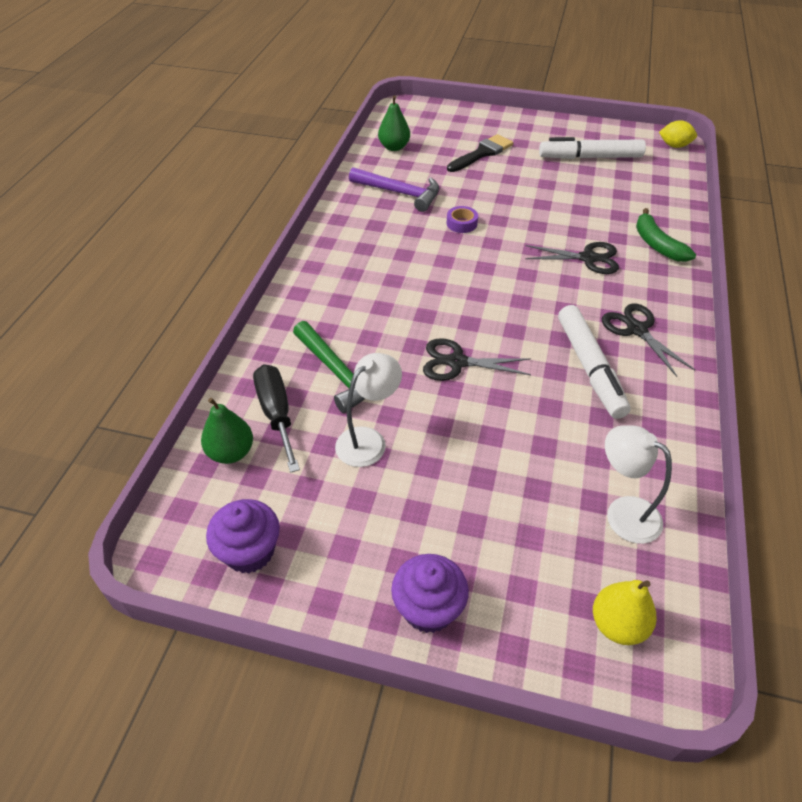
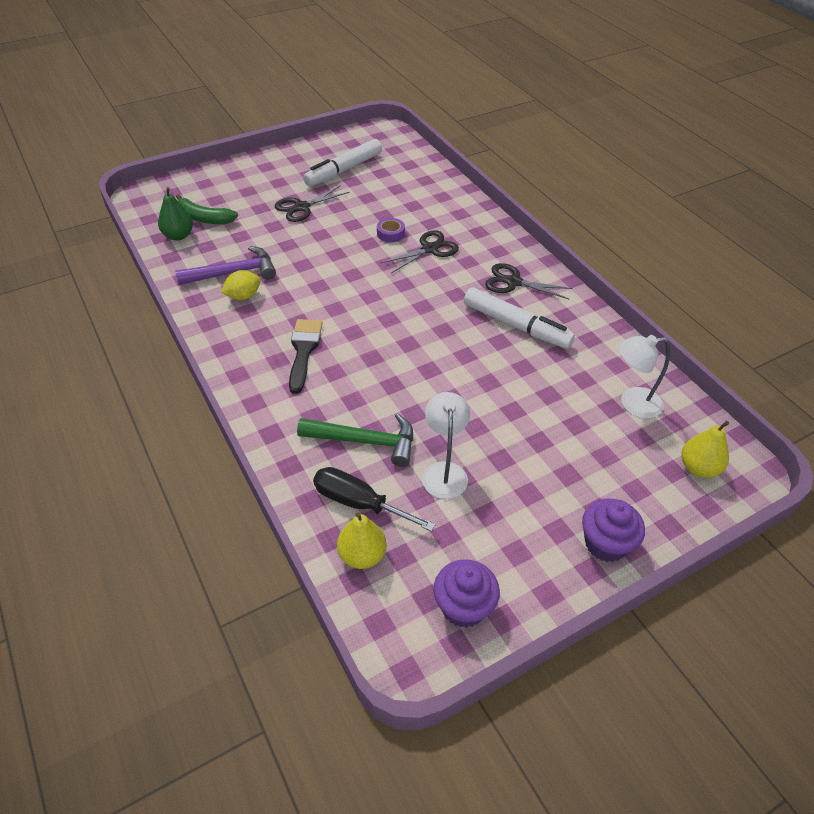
camera: 45 degrees left, 0 degrees up
green pear [201,398,253,464] -> yellow pear [337,512,387,569]
black scissors [423,338,531,381] -> black scissors moved to [274,186,350,222]
black brush [447,134,513,172] -> black brush moved to [289,319,323,394]
purple tape [447,206,478,233] -> purple tape moved to [377,218,405,243]
green banana [636,208,696,262] -> green banana moved to [176,194,238,224]
yellow lemon [659,120,697,148] -> yellow lemon moved to [221,270,261,300]

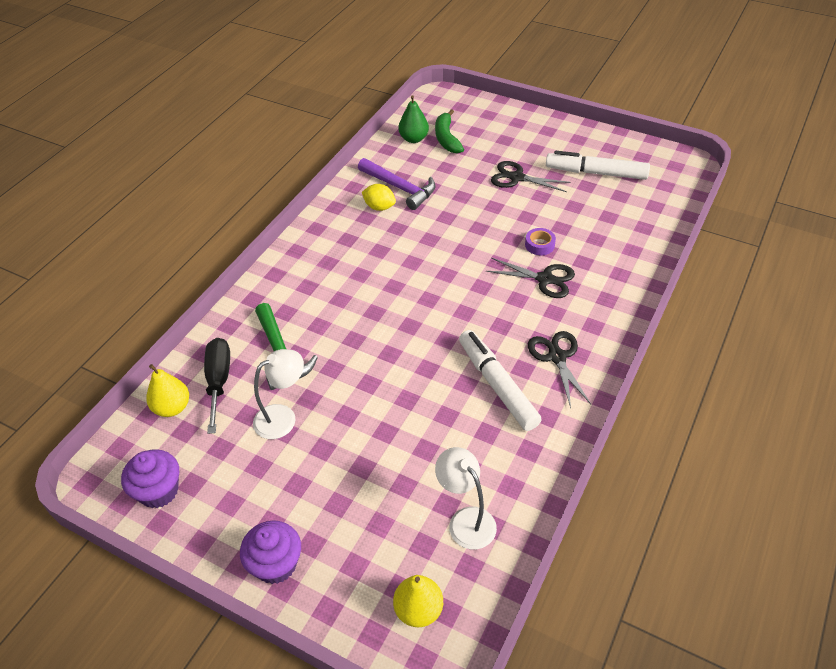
camera: 60 degrees right, 0 degrees up
black brush [289,319,323,394] -> none
white marker [464,287,575,349] -> white marker turned 150 degrees clockwise [459,330,542,431]

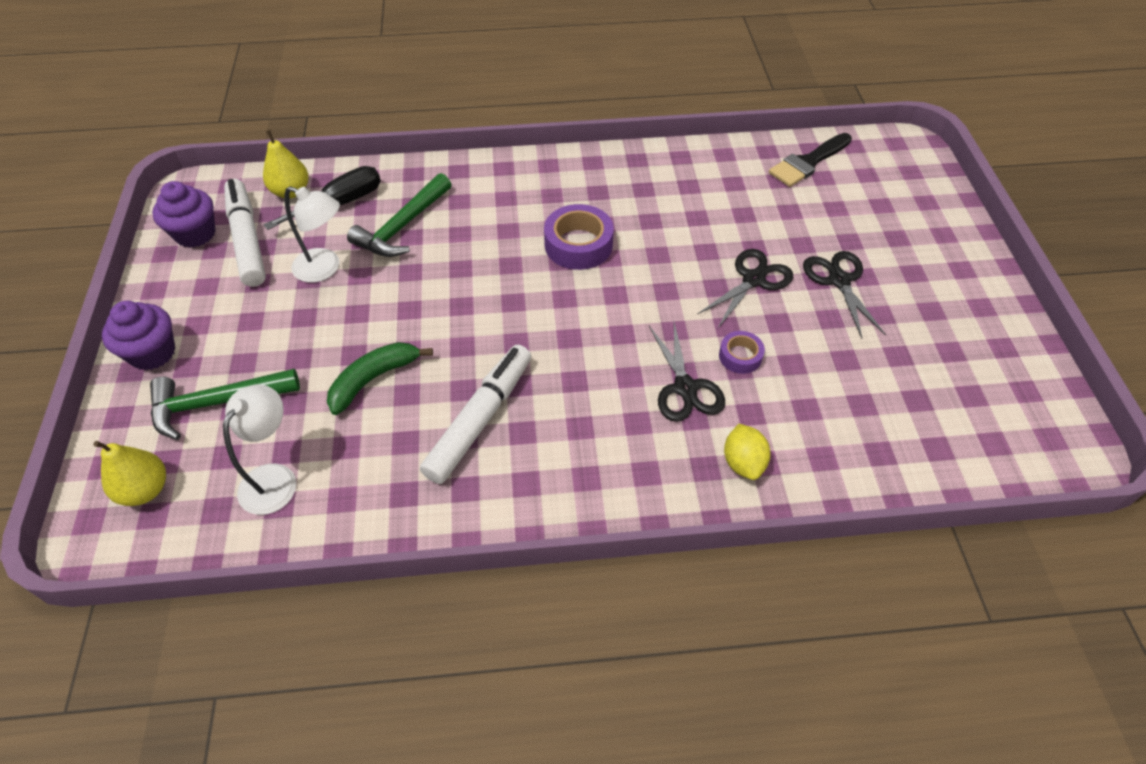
camera: 55 degrees right, 5 degrees up
purple hammer [358,158,436,210] -> none
yellow lemon [362,184,396,211] -> yellow lemon moved to [724,424,771,480]
green pear [398,95,429,143] -> black brush [769,133,852,187]
green banana [435,109,464,154] -> green banana moved to [327,342,433,415]
black scissors [528,331,591,408] -> black scissors moved to [697,249,793,328]
white marker [546,151,650,180] -> white marker moved to [224,179,266,287]
none -> green hammer [150,369,300,440]
none -> purple tape [544,204,614,270]

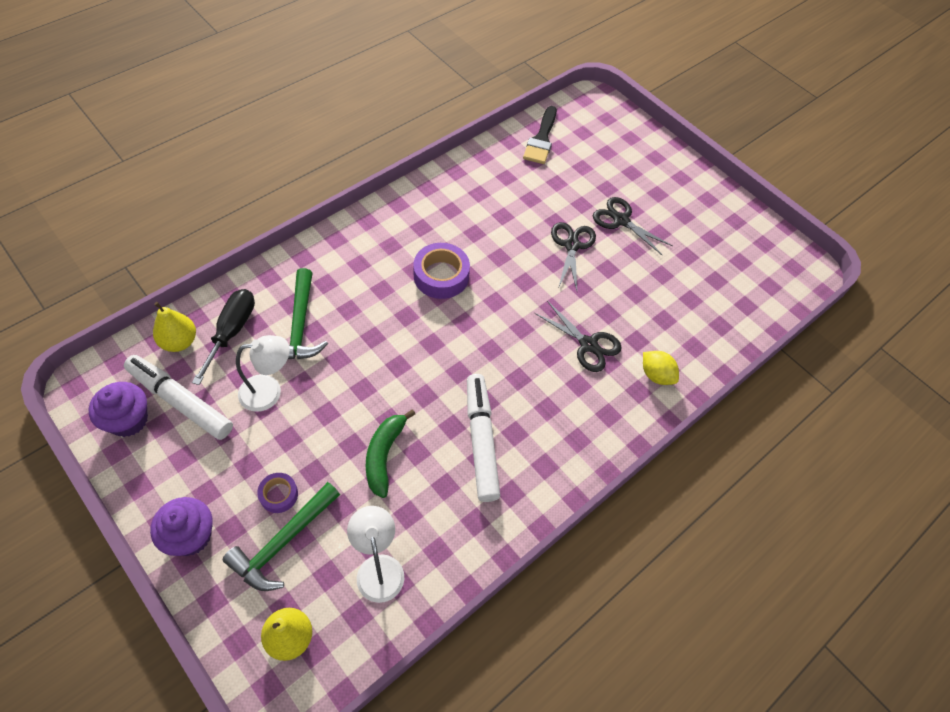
camera: 40 degrees left, 5 degrees up
purple tape [719,331,765,374] -> purple tape moved to [257,473,298,513]

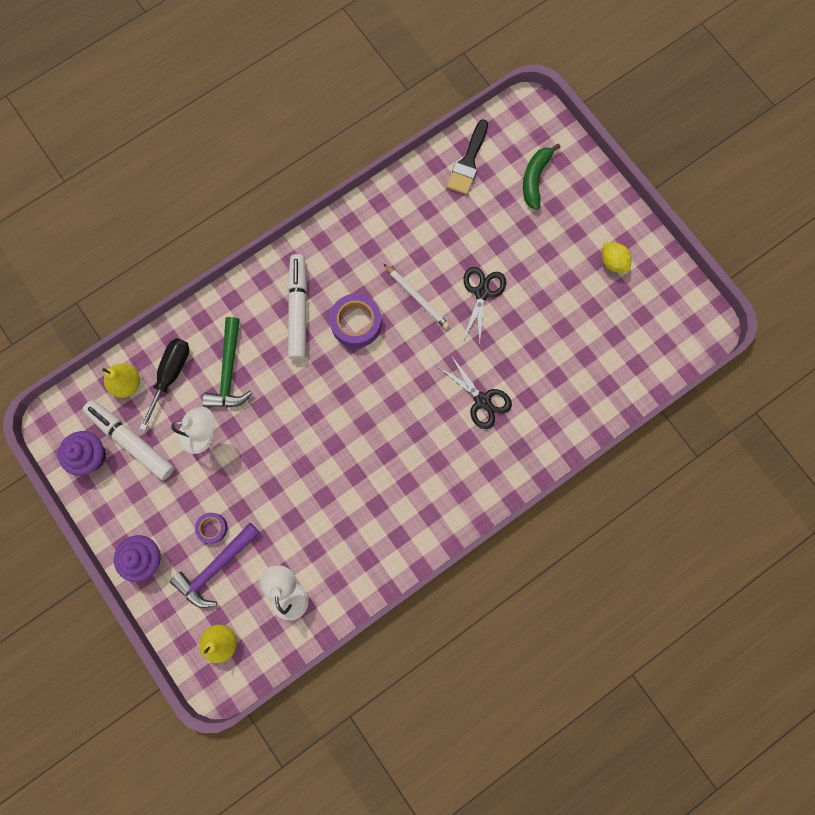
camera: 10 degrees right, 20 degrees up
green hammer [223,482,340,591] -> purple hammer [170,523,260,608]
green banana [366,409,415,498] -> green banana moved to [523,144,560,210]
white marker [467,374,500,502] -> white marker moved to [288,254,307,360]
black scissors [593,197,673,256] -> none
yellow lemon [643,351,679,385] -> yellow lemon moved to [602,243,632,273]
none -> white pencil [384,264,450,329]

